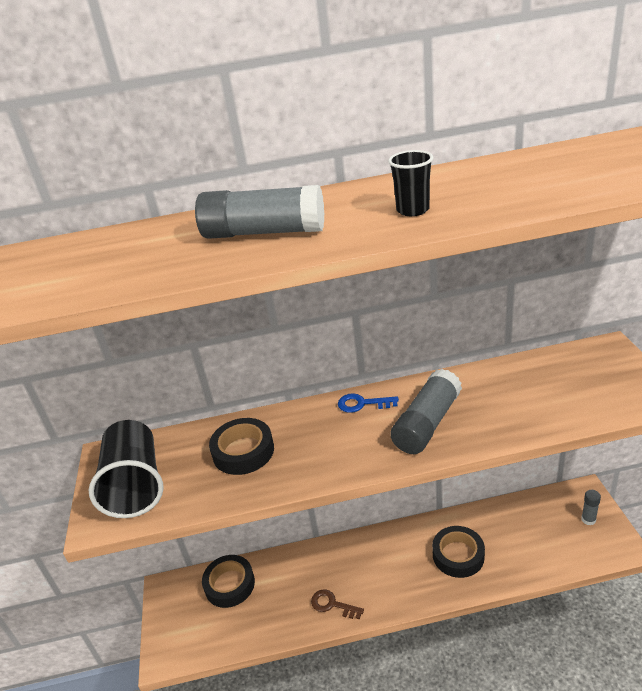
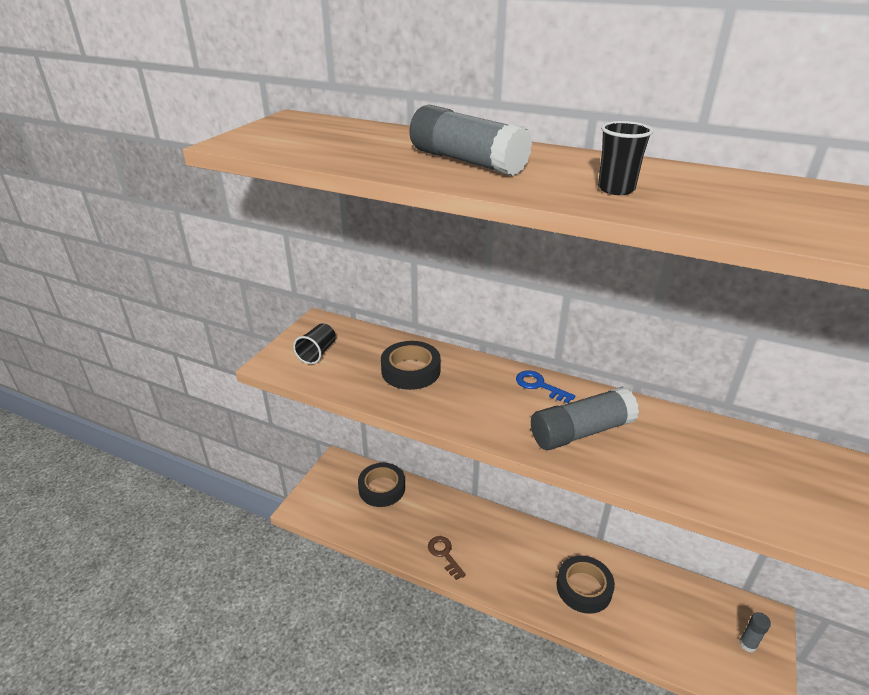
camera: 30 degrees right, 0 degrees up
black cup [89,420,164,518] -> black cup [293,323,336,364], size x0.52

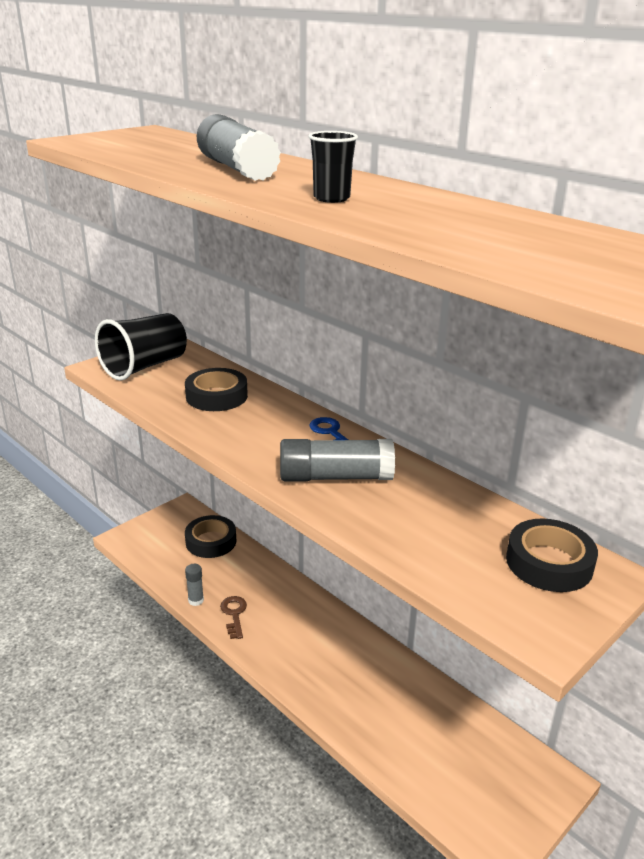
camera: 20 degrees right, 5 degrees down
black cup [293,323,336,364] -> black cup [95,313,187,381], size x1.92
black tape [557,555,615,614] -> black tape moved to [506,518,598,592]
grey glue stick [739,612,771,652] -> grey glue stick moved to [185,564,204,606]

